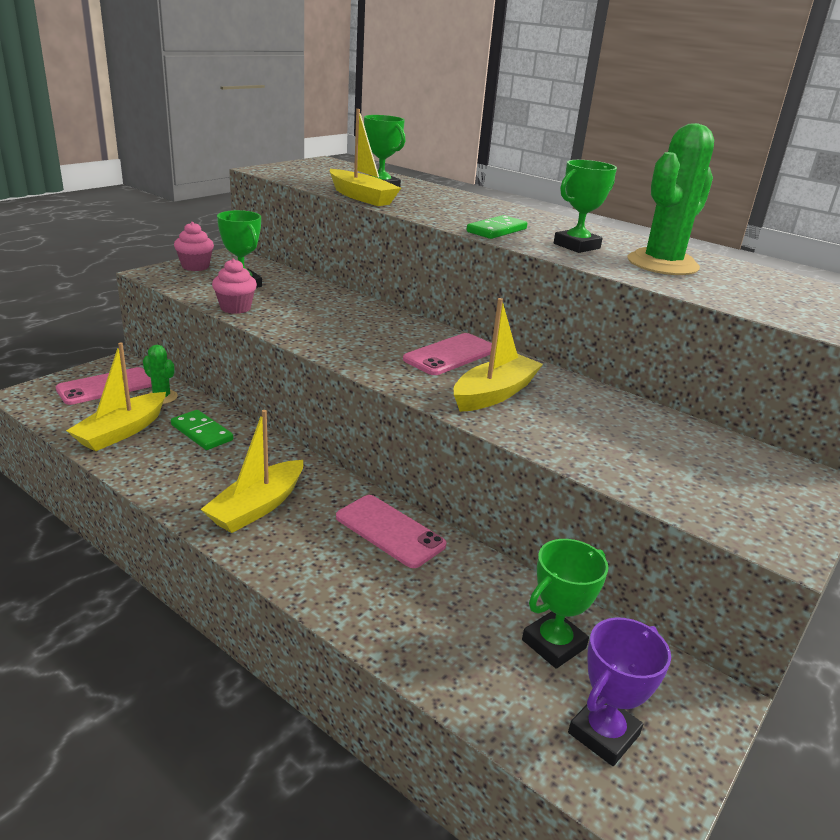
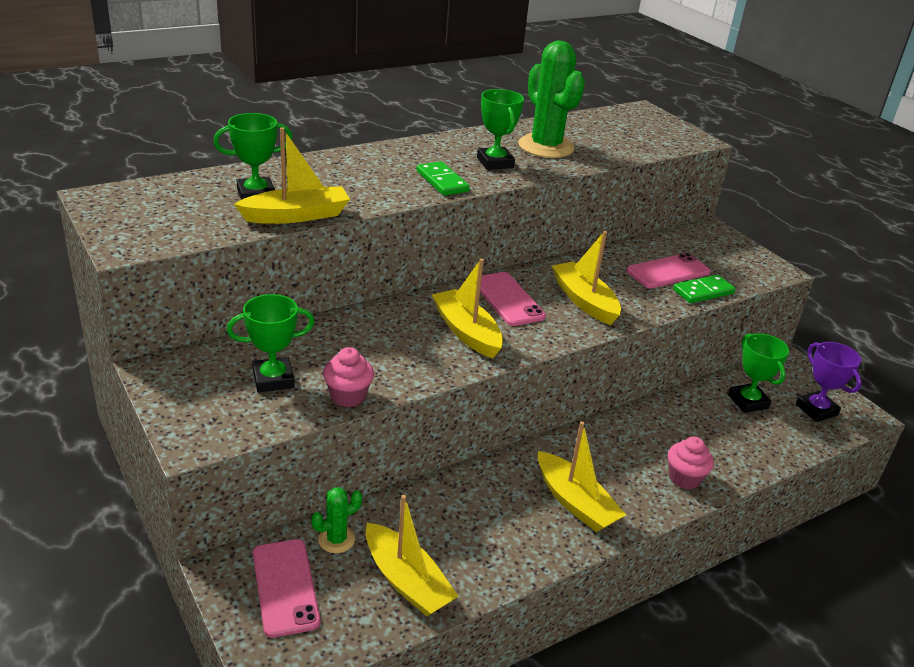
camera: 70 degrees left, 5 degrees up
green domino [171,410,233,450] -> green domino moved to [673,275,736,303]
pink cupcake [174,222,214,271] -> pink cupcake moved to [668,436,714,489]
pink phone [336,495,446,568] -> pink phone moved to [627,253,711,288]
none -> yellow boat [432,259,503,359]

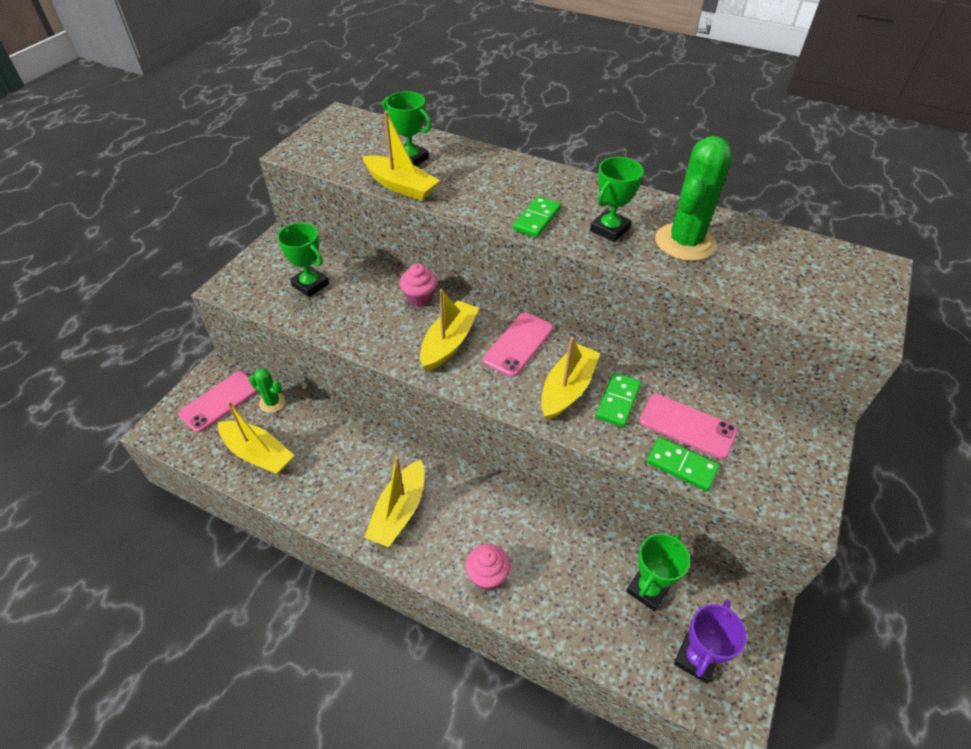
camera: 60 degrees right, 15 degrees up
pink cupcake [323,347,374,407] -> pink cupcake moved to [400,263,437,307]
yellow boat [366,495,459,616] -> yellow boat turned 75 degrees counterclockwise [218,401,294,475]
none -> green domino [596,373,641,427]

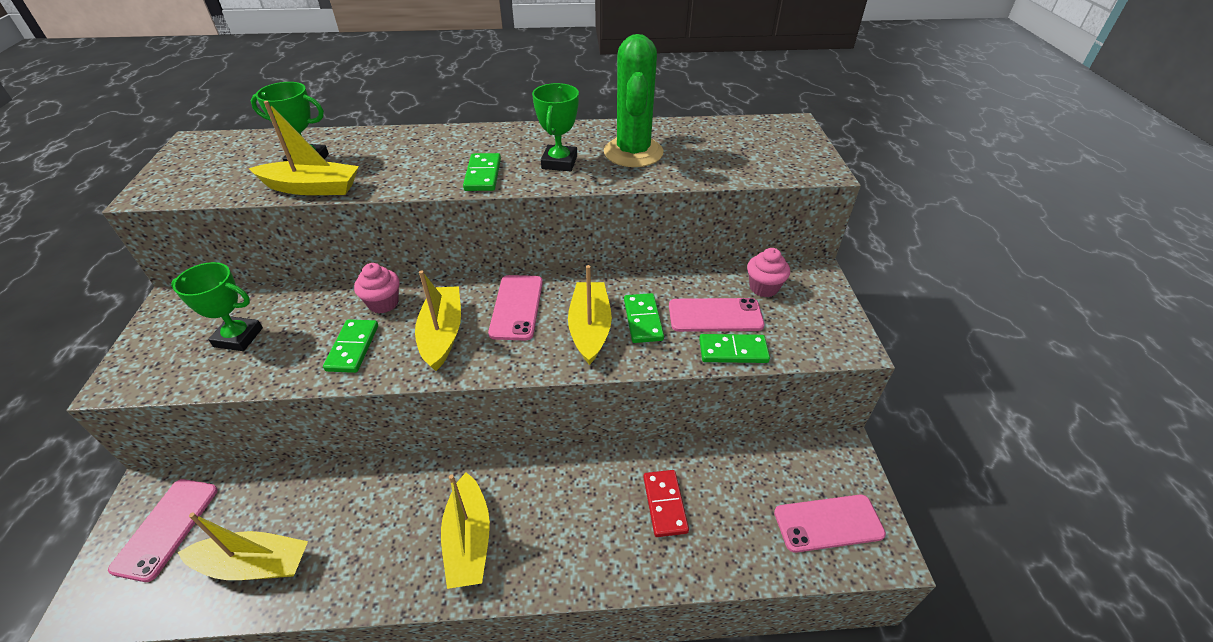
camera: 30 degrees left, 5 degrees down
green cactus [249,369,286,413] -> none
pink cupcake [466,544,510,591] -> pink cupcake moved to [747,248,790,297]
green trophy [626,533,690,612] -> none
purple trophy [674,600,747,684] -> pink phone [774,495,886,553]
none -> green domino [323,319,378,373]
none -> red domino [643,470,689,537]

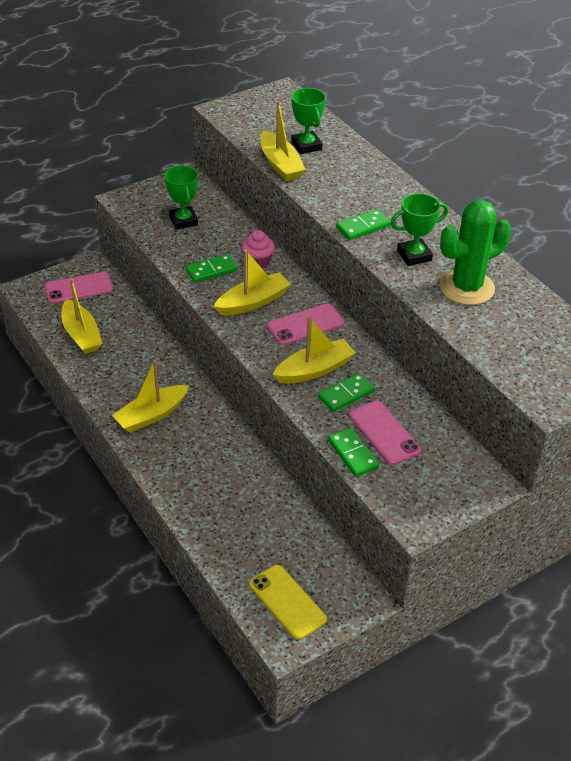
camera: 60 degrees right, 0 degrees up
red domino [643,470,689,537] -> none
pink cupcake [747,248,790,297] -> none
pink phone [774,495,886,553] -> yellow phone [249,565,327,640]

